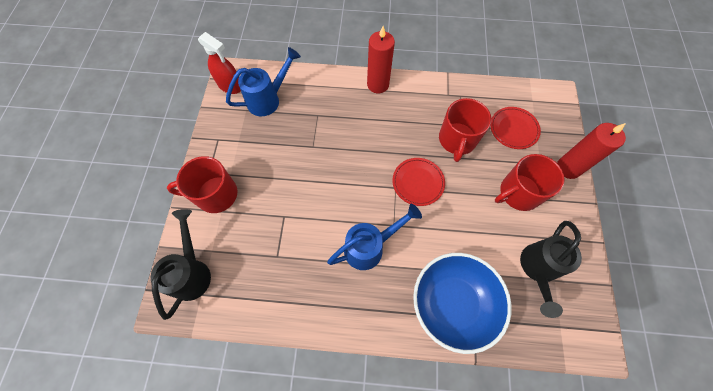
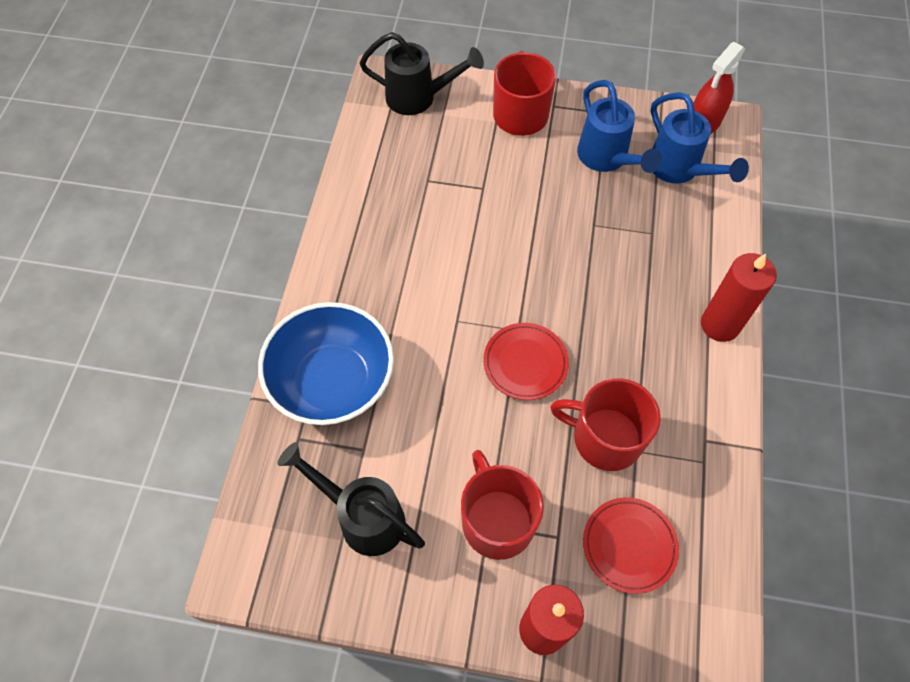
camera: 95 degrees right, 5 degrees down
blue watering can [327,204,422,270] -> blue watering can moved to [577,80,662,173]

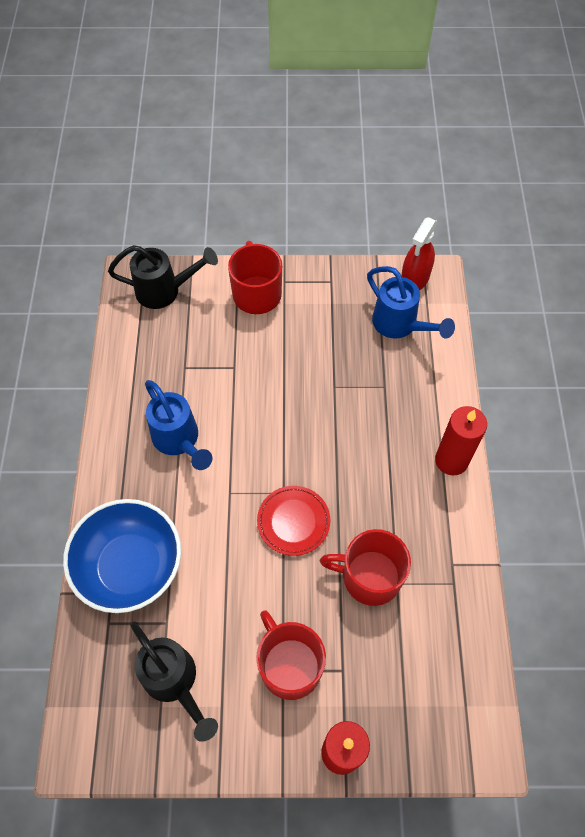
camera: 10 degrees left, 0 degrees up
black watering can [277,442,425,556] -> black watering can turned 150 degrees counterclockwise [130,621,218,742]
blue watering can [577,80,662,173] -> blue watering can moved to [145,380,212,470]
red plate [583,497,679,594] -> none

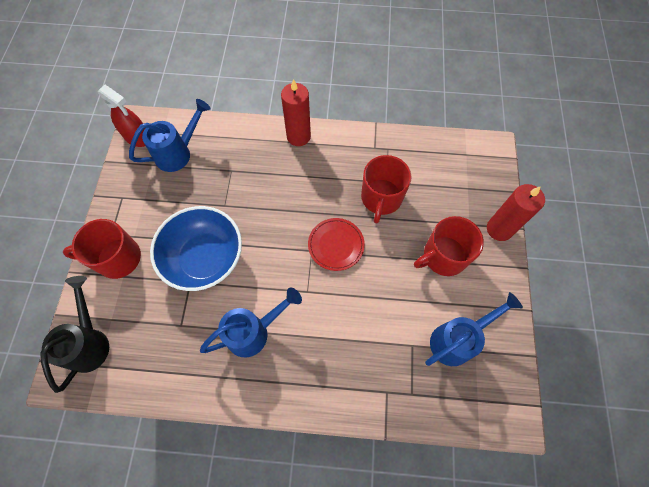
camera: 85 degrees left, 5 degrees up
blue bowl [63,499,181,613] -> blue bowl moved to [150,206,242,291]
black watering can [130,621,218,742] -> blue watering can [425,292,523,366]

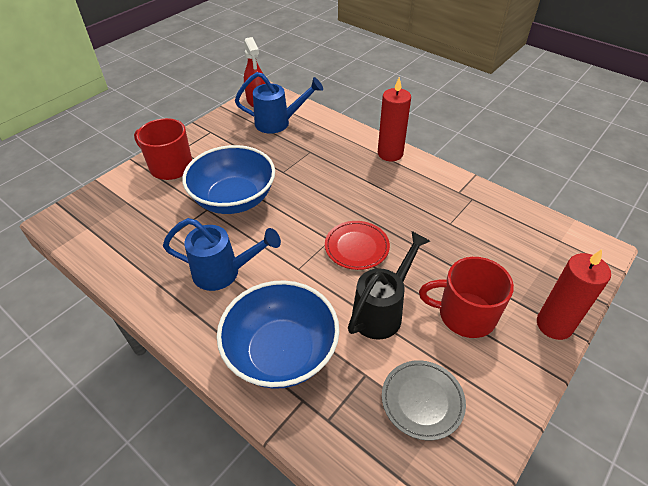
camera: 35 degrees right, 20 degrees down
black watering can [40,276,109,393] -> black watering can moved to [348,231,430,340]
red mug [361,155,412,223] -> none
blue watering can [425,292,523,366] -> grey plate [382,360,466,441]
none -> blue bowl [217,280,339,389]

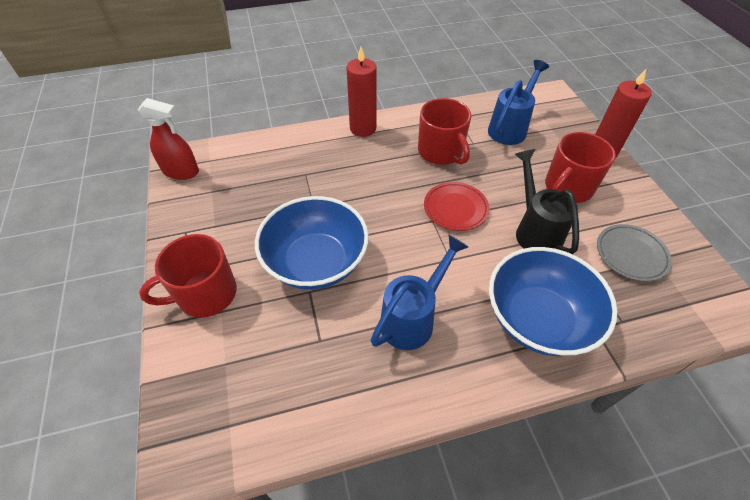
camera: 55 degrees left, 5 degrees up
blue watering can [235,72,323,134] -> blue watering can moved to [488,60,549,145]
none -> red mug [418,98,471,165]

